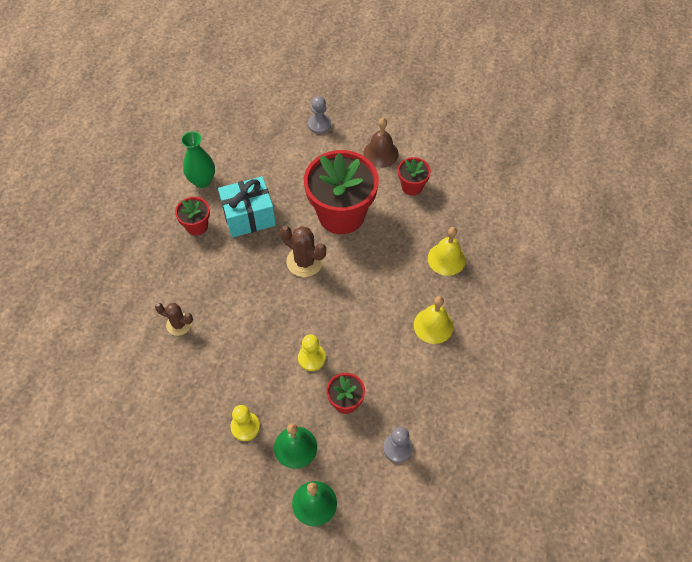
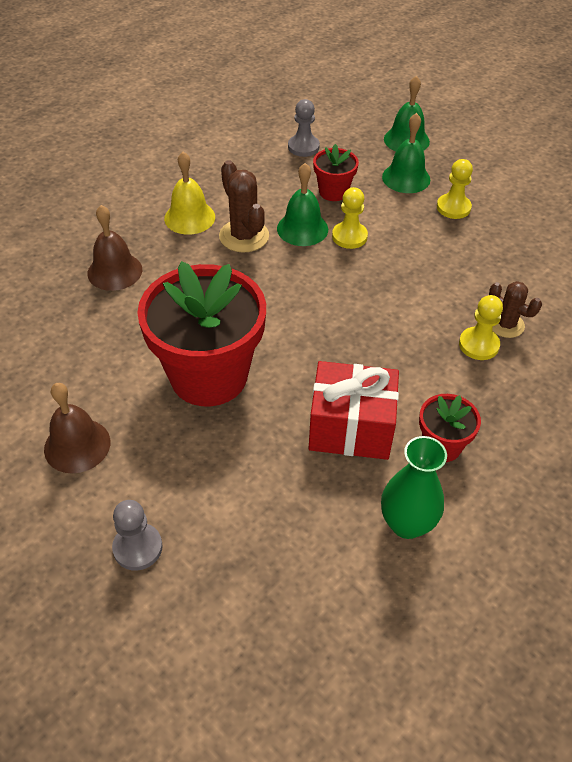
camera: 155 degrees left, 10 degrees down
turquoise gift [218,176,276,238] -> red gift [309,361,399,460]
brown cactus [280,226,326,277] -> brown cactus moved to [219,160,269,253]
red flower pot [398,157,431,195] -> none
yellow bell [428,227,466,276] -> brown bell [88,205,142,291]
none -> green bell [277,163,328,246]
none -> yellow pawn [459,295,503,360]

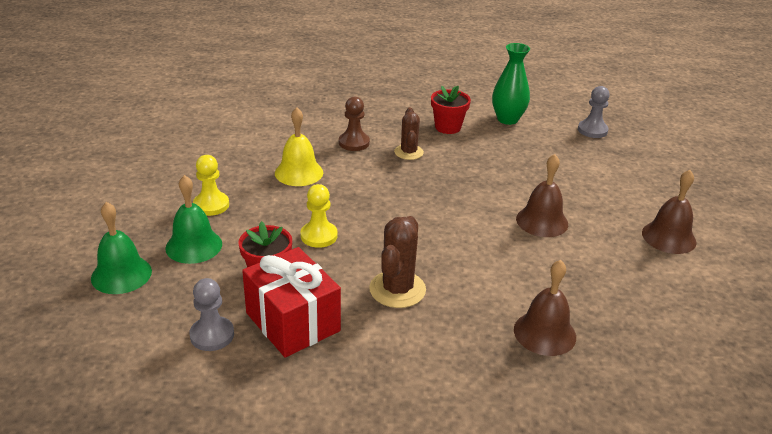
camera: 135 degrees left, 15 degrees down
grey pawn [112,500,163,571] -> grey pawn moved to [578,86,610,138]
red flower pot [137,261,266,406] -> brown bell [516,154,568,237]
yellow bell [164,152,215,235] -> yellow bell moved to [275,107,323,186]
green bell [277,163,328,246] -> none
red gift [309,361,399,460] -> red gift moved to [242,247,341,357]
yellow pawn [459,295,503,360] -> brown pawn [339,97,370,151]
brown cactus [489,281,542,338] -> brown cactus moved to [394,108,424,160]

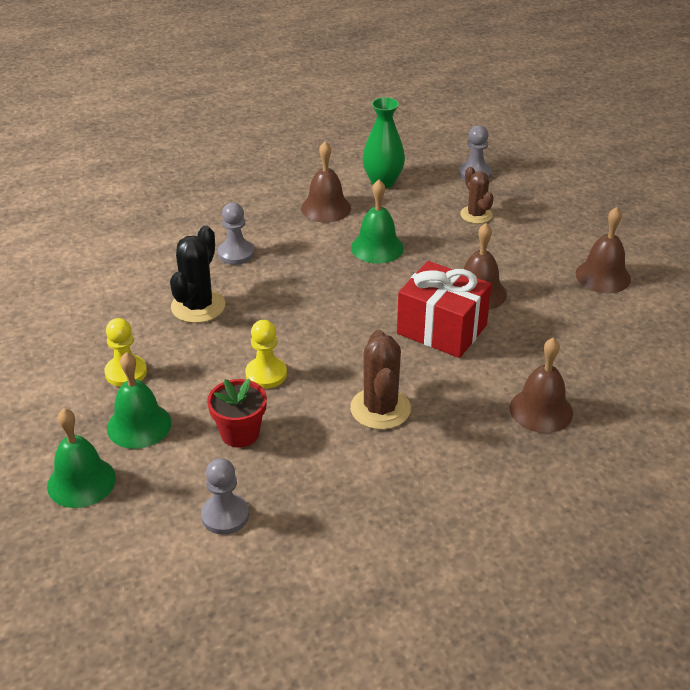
camera: 20 degrees left, 5 degrees up
red gift [242,247,341,357] -> red gift moved to [397,261,492,358]
yellow bell [275,107,323,186] -> black cactus [170,226,225,323]
brown pawn [339,97,370,151] -> grey pawn [218,203,254,265]
brown cactus [394,108,424,160] -> brown cactus moved to [460,167,494,224]
red flower pot [431,85,471,134] -> brown bell [301,141,351,223]
none -> green bell [351,180,404,264]

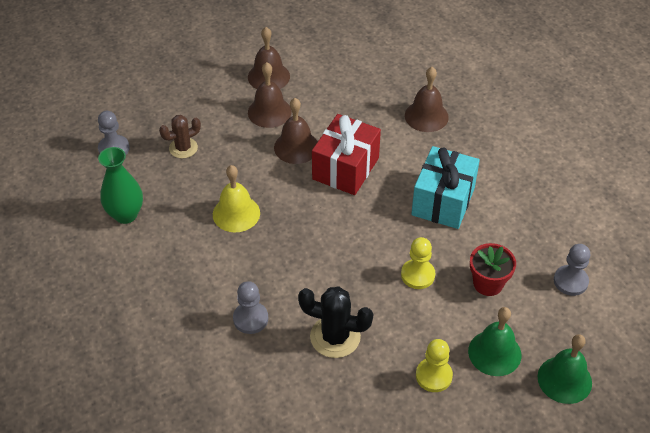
camera: 95 degrees left, 10 degrees up
brown bell [301,141,351,223] -> brown bell moved to [248,62,291,128]
brown cactus [350,330,411,430] -> turquoise gift [411,146,480,229]
green bell [351,180,404,264] -> yellow bell [213,165,260,233]

